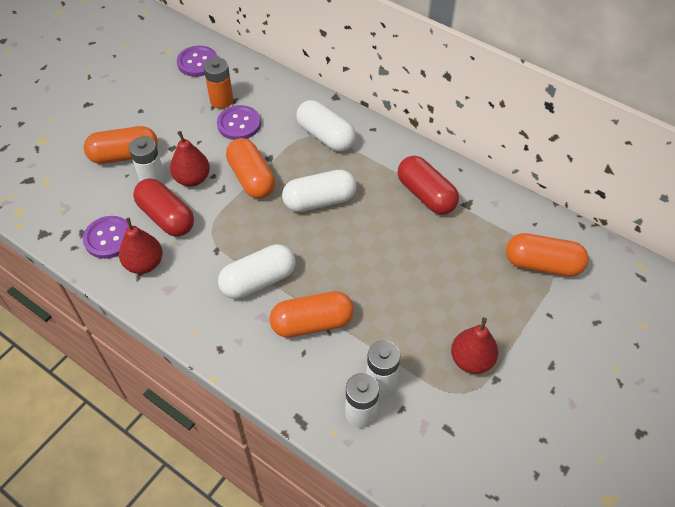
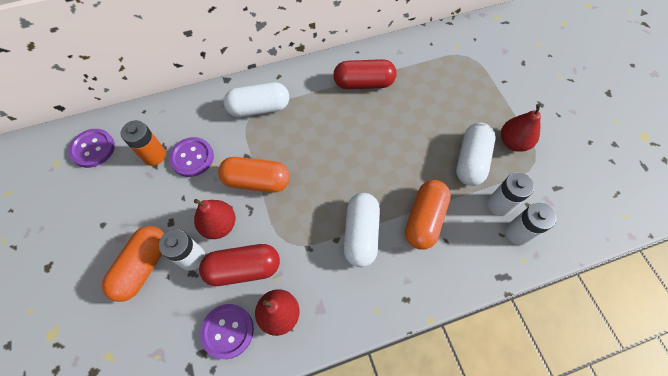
camera: 55 degrees left, 10 degrees up
white capsule [282,170,357,212] -> white capsule moved to [456,123,495,186]
orange capsule [506,233,589,276] -> none

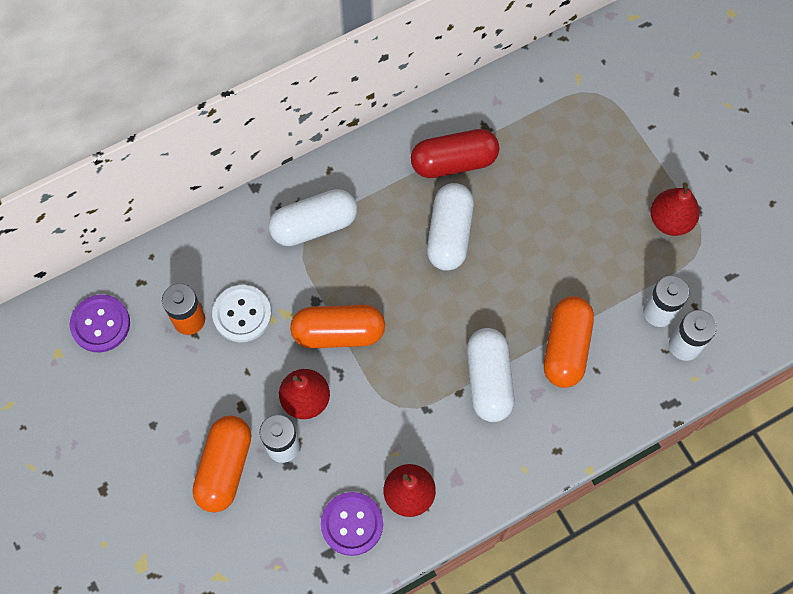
camera: 10 degrees left, 5 degrees up
purple button [169,137,214,177] -> white button [212,285,272,342]
red capsule [199,244,280,286] -> none
white capsule [456,123,495,186] -> white capsule moved to [427,183,474,271]

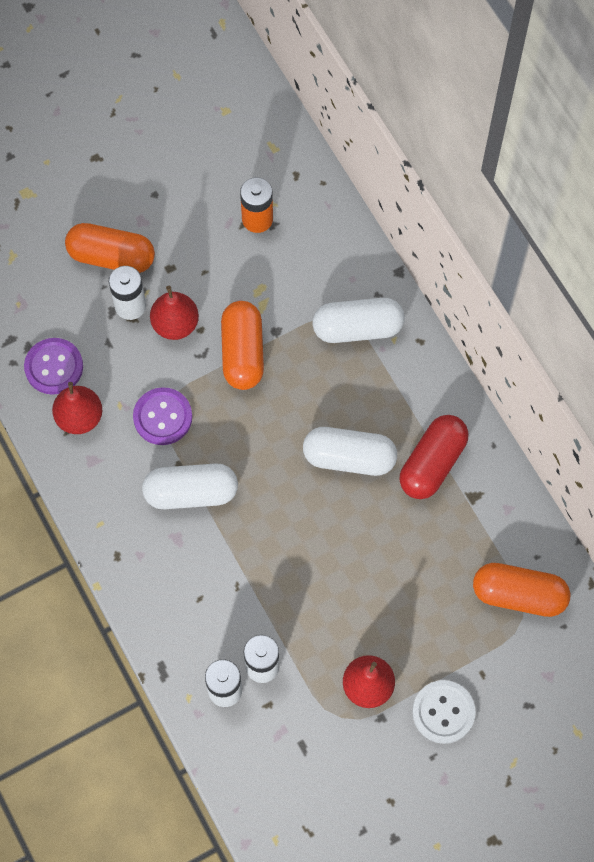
camera: 90 degrees right, 0 degrees up
purple button [70,295,130,353] -> purple button moved to [133,387,192,445]
white button [212,285,272,342] -> white button moved to [412,680,476,744]
white capsule [268,189,357,246] -> white capsule turned 75 degrees counterclockwise [313,298,405,343]
red capsule [411,129,499,178] -> red capsule turned 45 degrees clockwise [399,415,469,499]
orange capsule [544,296,594,388] -> orange capsule moved to [473,563,571,617]

